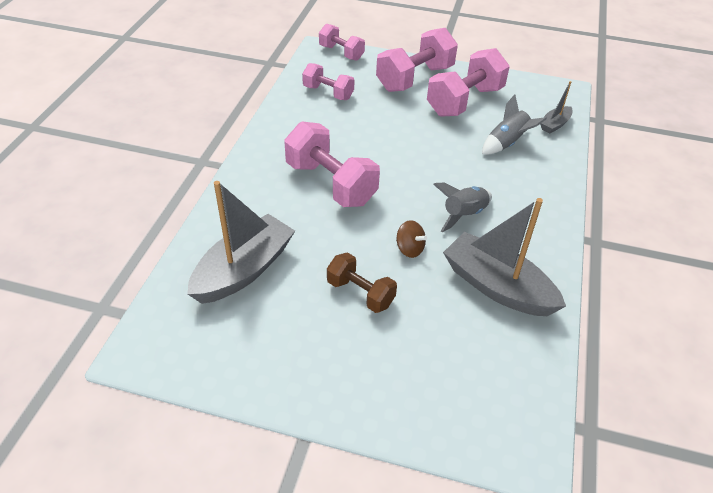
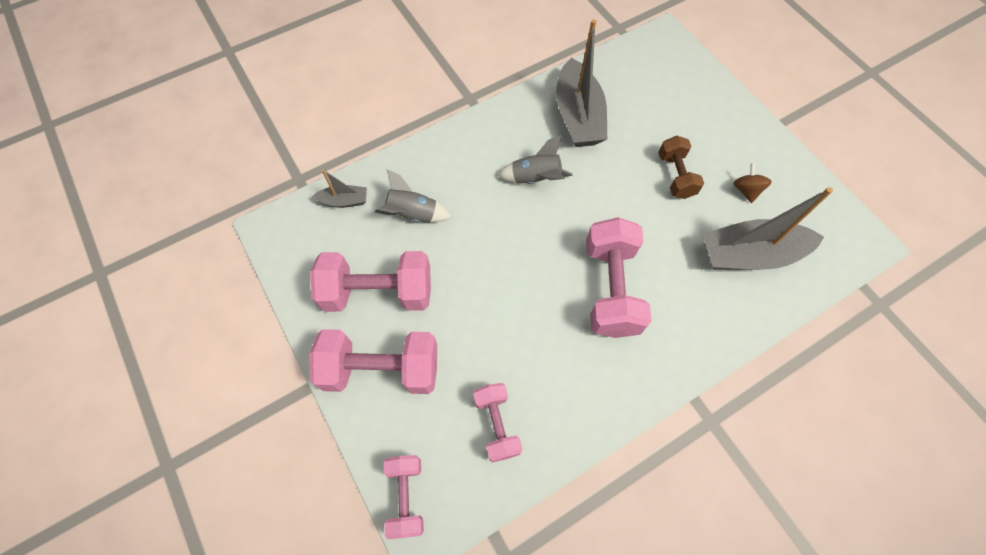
camera: 135 degrees left, 20 degrees up
brown spinning top [396,220,427,258] -> brown spinning top moved to [733,163,772,203]

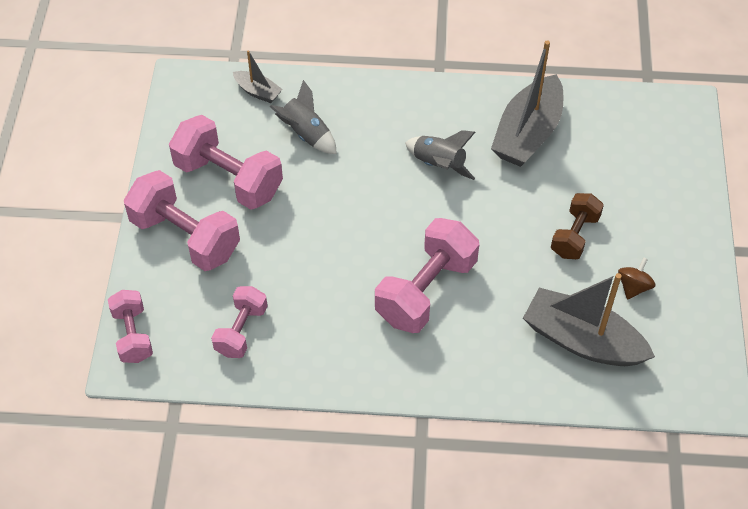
camera: 35 degrees right, 10 degrees down
pink dumbbell [384,455,424,539] -> pink dumbbell turned 45 degrees counterclockwise [108,290,153,363]

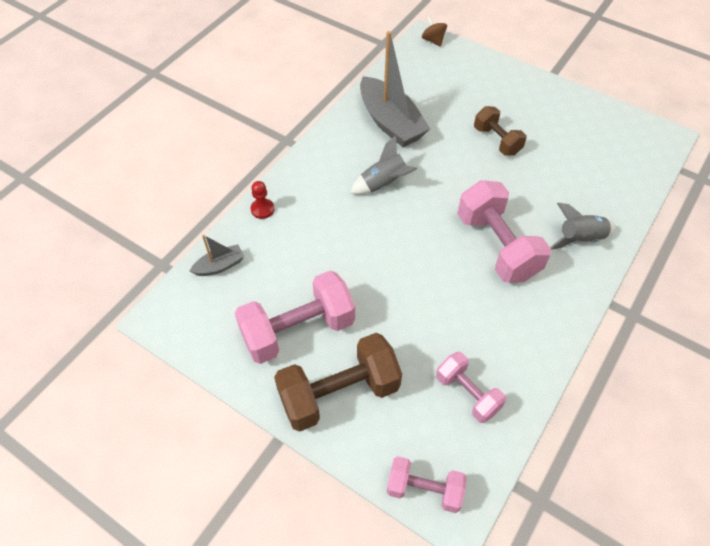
camera: 60 degrees left, 0 degrees up
pink dumbbell [124,170,240,271] -> brown dumbbell [274,333,402,432]
grey rocket [270,80,337,154] -> grey rocket moved to [550,203,616,250]
grey boat [523,273,655,366] -> none
brown spinning top [618,257,655,300] -> brown spinning top moved to [422,16,447,47]
none -> red pawn [251,181,275,219]

